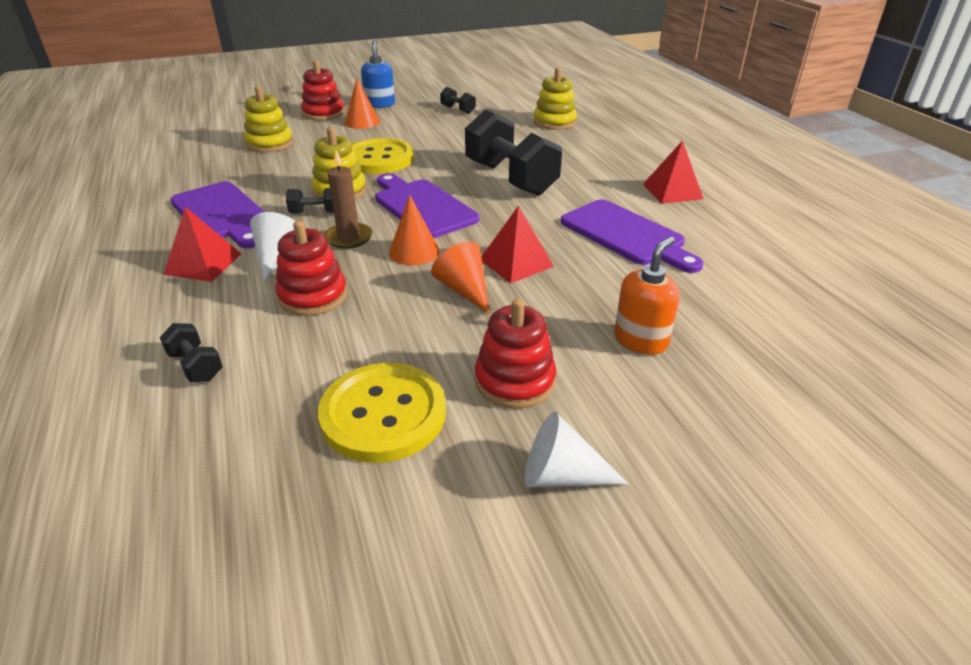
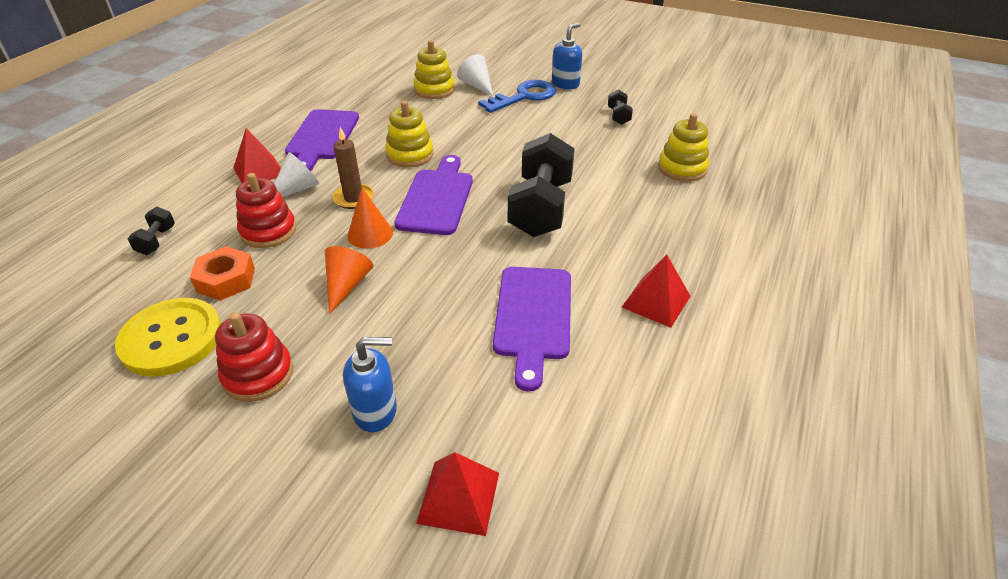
camera: 45 degrees right, 5 degrees up
black dumbbell [286,188,334,214] -> none
red stacking toy [301,60,345,121] -> none
orange cone [345,78,380,129] -> blue key [478,80,556,113]
yellow button [352,138,414,174] -> none
red pyramid [481,206,554,283] -> red pyramid moved to [416,452,499,536]
white cone [525,412,629,487] -> white cone moved to [457,54,493,96]
orange soap dispenser [614,236,680,355] -> blue soap dispenser [343,337,397,432]
none -> orange nut [190,246,255,301]

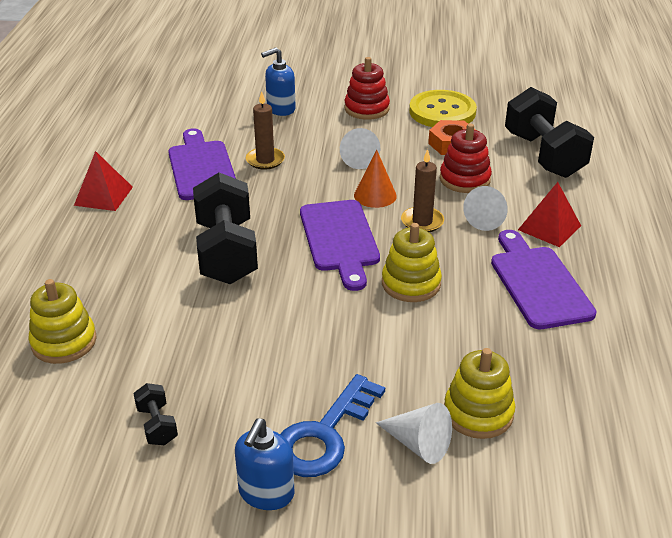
camera: 160 degrees right, 5 degrees down
black dumbbell [128,207,175,255] -> black dumbbell [505,87,594,178], size x2.31
orange cone [325,246,373,315] -> white cone [340,128,380,169]
red pyramid [416,452,499,536] -> none
none -> brown candle [246,91,285,170]

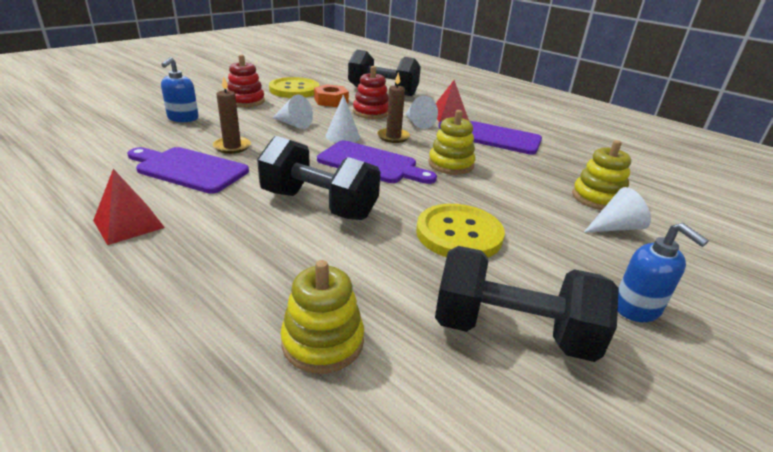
camera: 55 degrees left, 5 degrees down
black dumbbell [133,383,178,445] -> black dumbbell [435,246,619,362], size x2.31
blue key [281,374,385,477] -> none
orange cone [354,150,397,208] -> white cone [326,94,360,143]
none -> yellow button [416,204,505,257]

